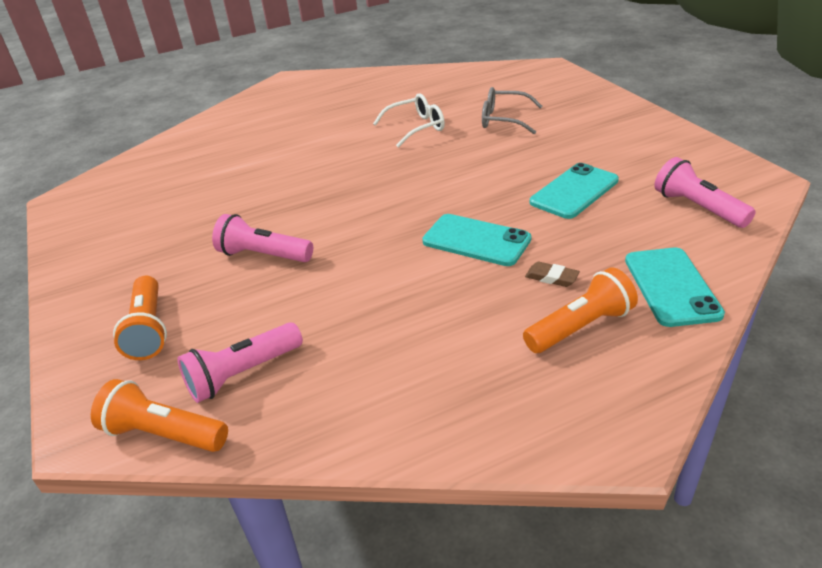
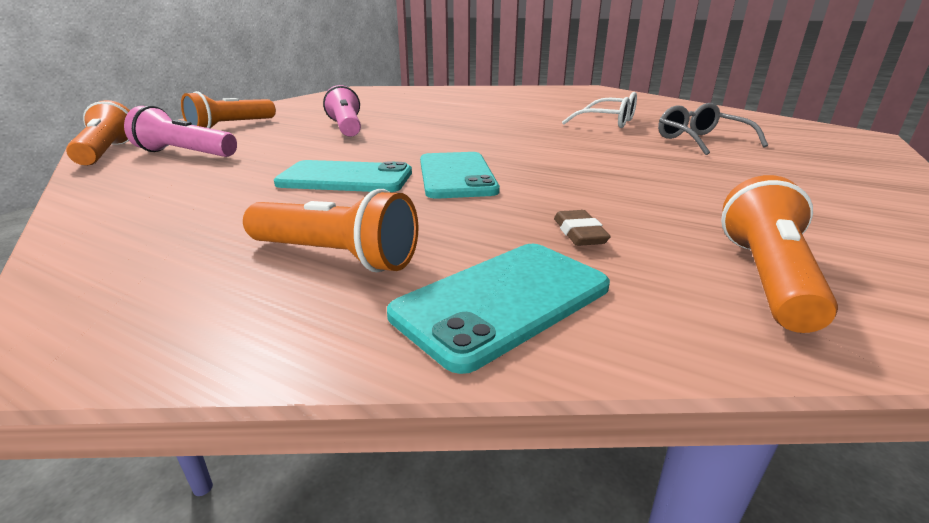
camera: 50 degrees right, 10 degrees down
brown eraser [525,262,580,287] -> brown eraser moved to [554,210,611,246]
turquoise phone [530,163,619,219] -> turquoise phone moved to [274,160,412,192]
pink flashlight [655,157,756,228] -> orange flashlight [721,175,838,333]

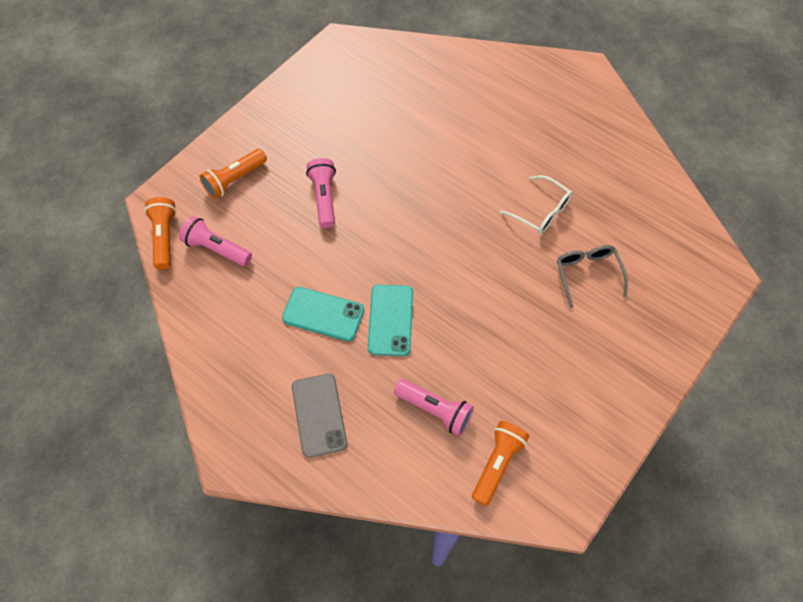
camera: 10 degrees right, 35 degrees up
orange flashlight [243,189,418,272] -> grey phone [292,374,347,458]
turquoise phone [387,244,610,374] -> none
brown eraser [554,210,611,246] -> pink flashlight [394,379,474,436]

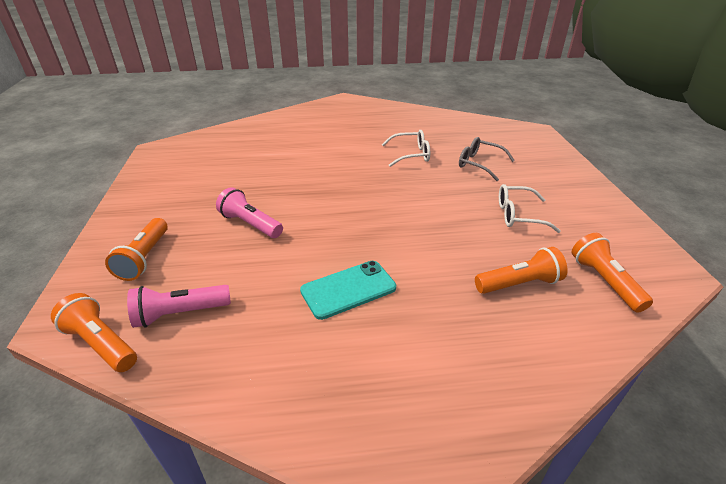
camera: 45 degrees left, 25 degrees down
grey phone [292,374,347,458] -> none
turquoise phone [368,285,413,356] -> none
pink flashlight [394,379,474,436] -> orange flashlight [475,247,568,294]
none -> white glasses [499,184,561,233]

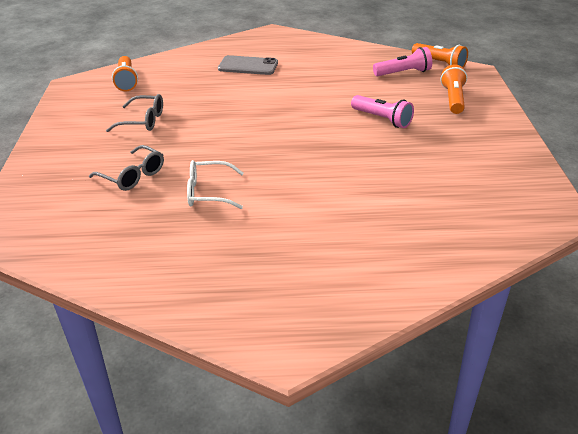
camera: 175 degrees left, 0 degrees up
turquoise phone [300,261,396,320] -> none
orange flashlight [475,247,568,294] -> none
white glasses [499,184,561,233] -> grey glasses [106,94,163,132]
none -> grey phone [218,55,278,75]

